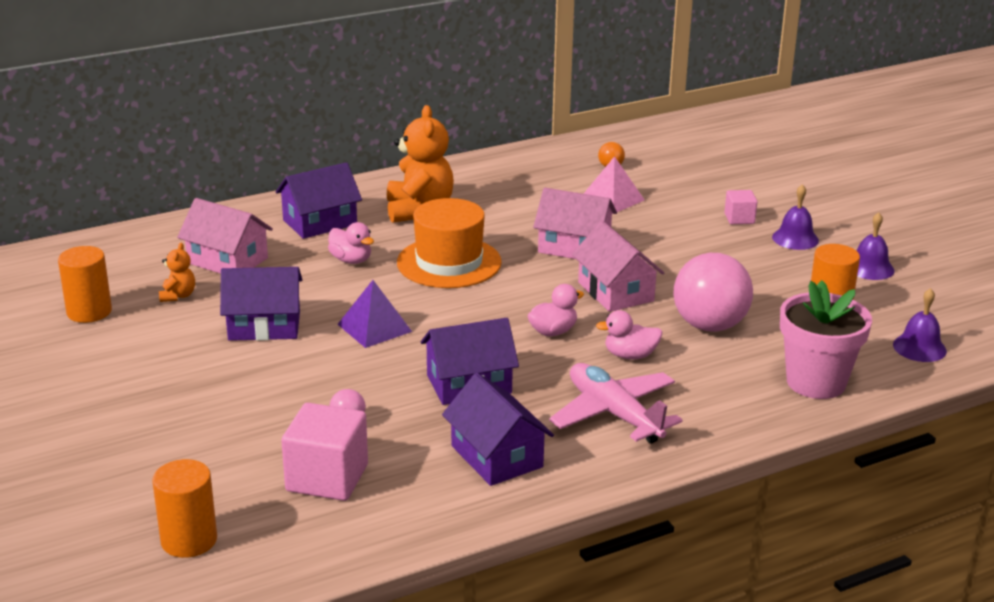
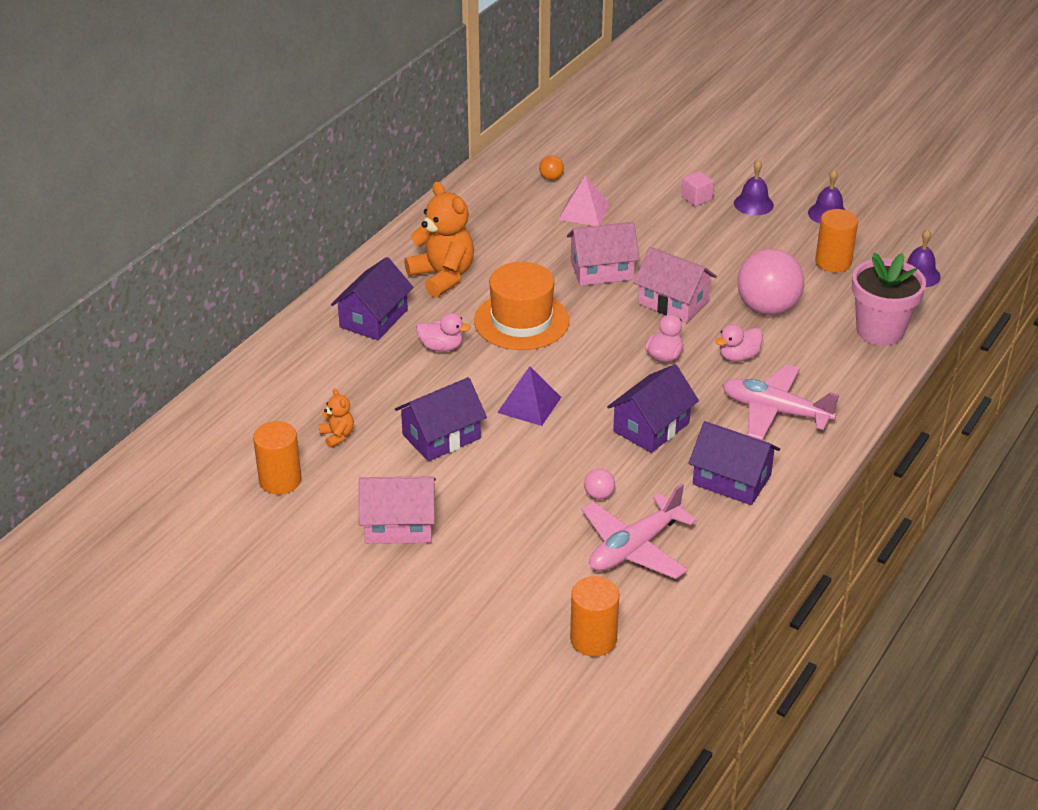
camera: 30 degrees left, 10 degrees up
pink house [177,198,273,274] -> pink house moved to [359,476,436,544]
pink cube [281,403,368,501] -> pink plane [582,483,697,579]

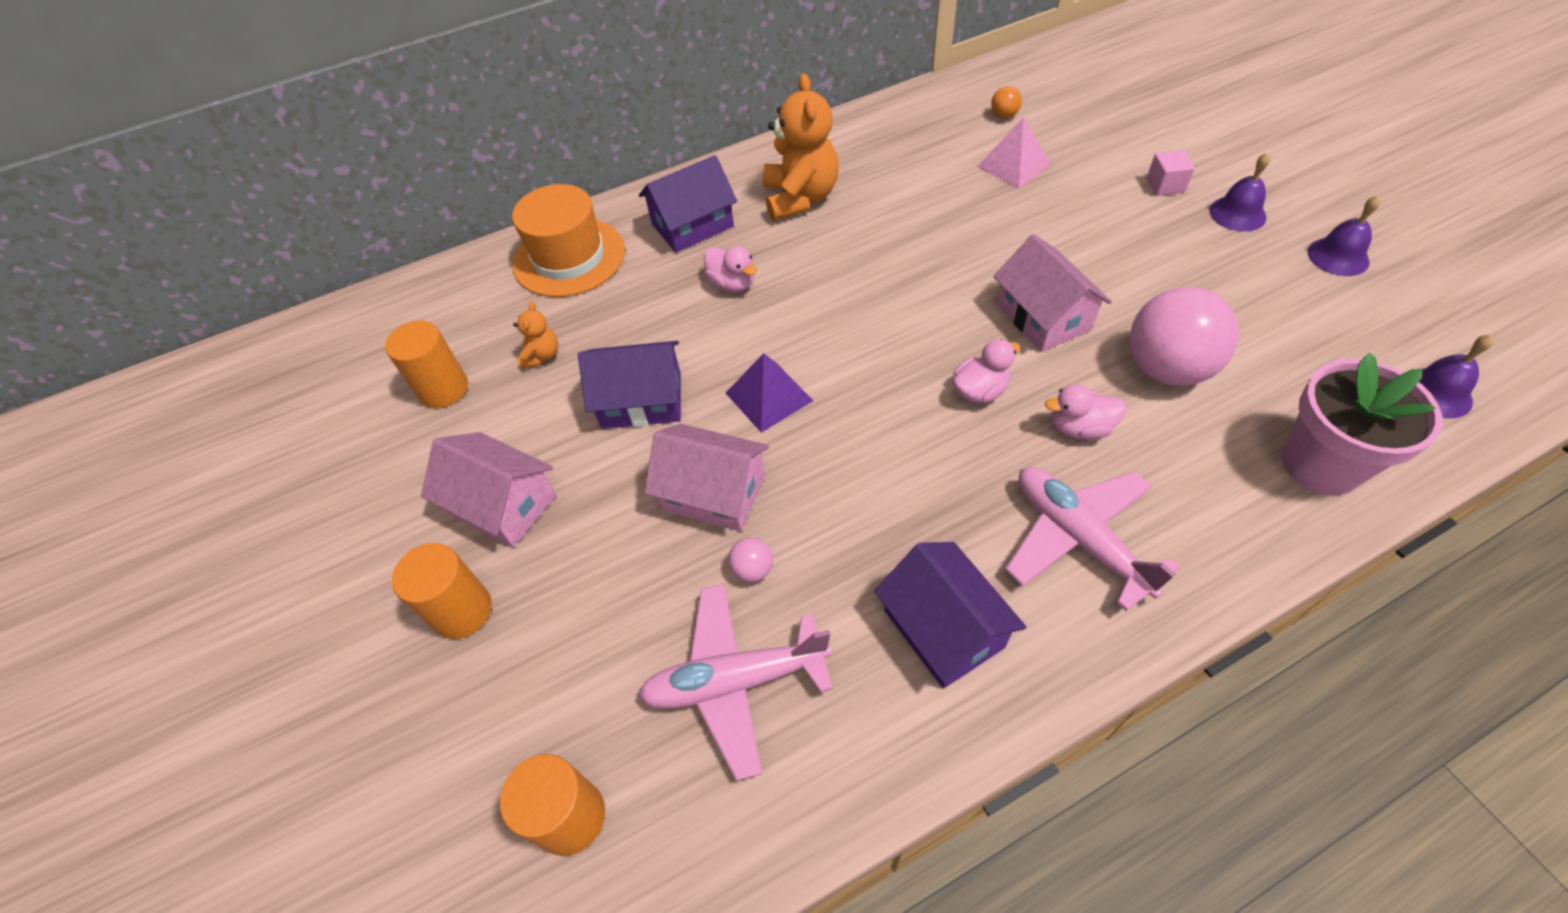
camera: 35 degrees right, 15 degrees up
orange hat [474,262,570,350] -> orange hat moved to [512,184,625,297]
pink house [567,222,640,286] -> pink house moved to [644,424,769,532]
purple house [607,364,699,453] -> none
orange cylinder [815,209,858,272] -> orange cylinder moved to [392,543,492,639]

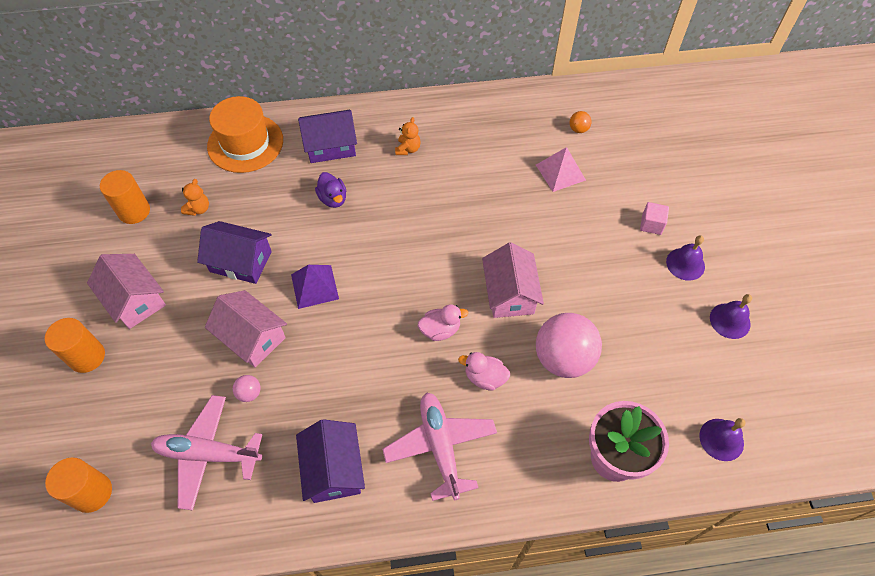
camera: 15 degrees right, 5 degrees up
pink duck [704,246,757,292] -> purple duck [315,172,346,208]
orange teddy bear [763,73,838,221] -> orange teddy bear [395,117,421,155], size x0.47

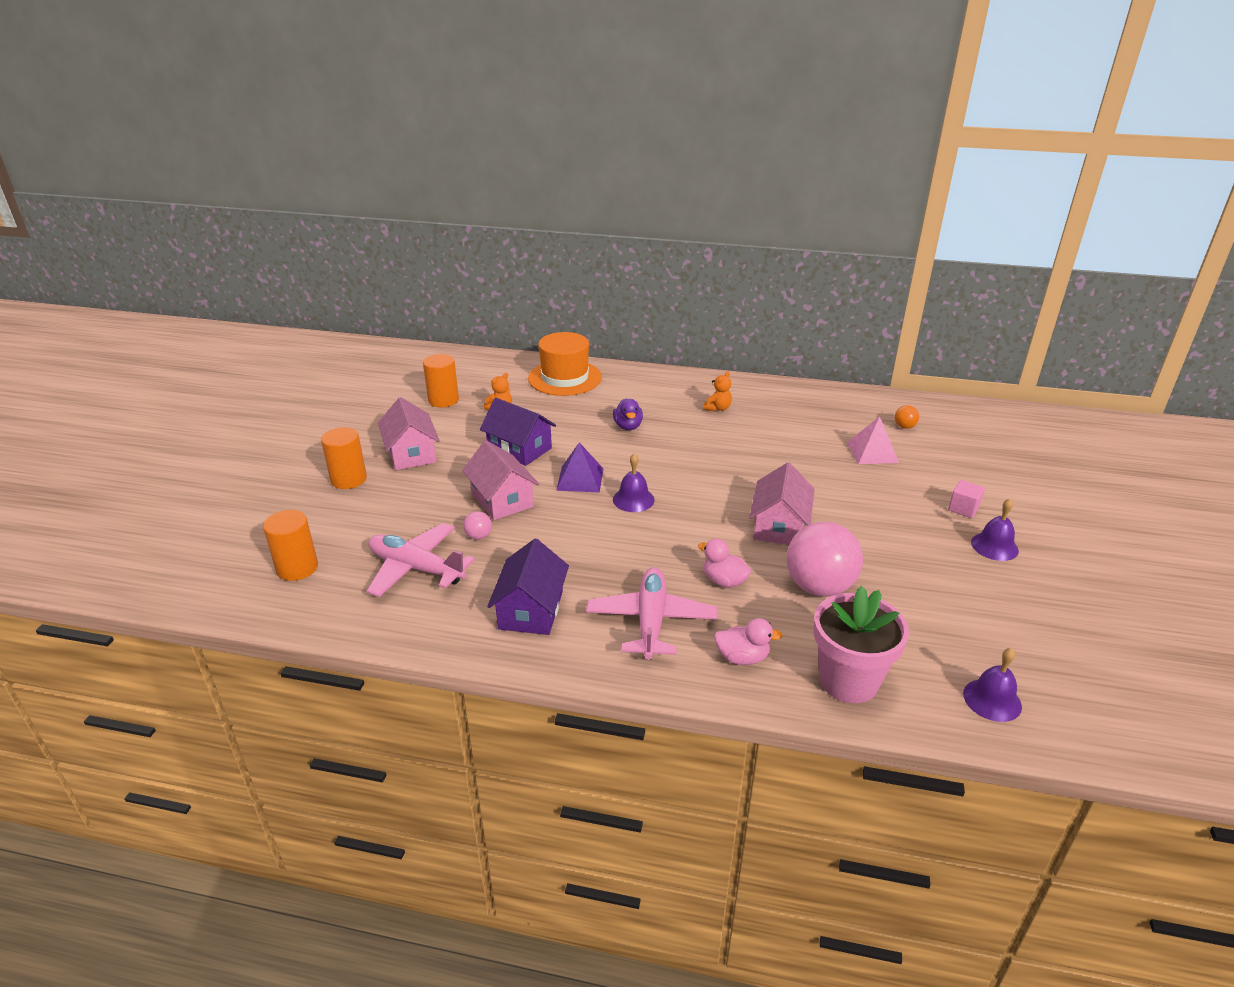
camera: 20 degrees right, 25 degrees down
purple house [298,110,357,163] -> none
pink duck [418,304,468,341] -> pink duck moved to [714,618,783,665]
purple bell [710,294,752,339] -> purple bell moved to [613,453,655,512]

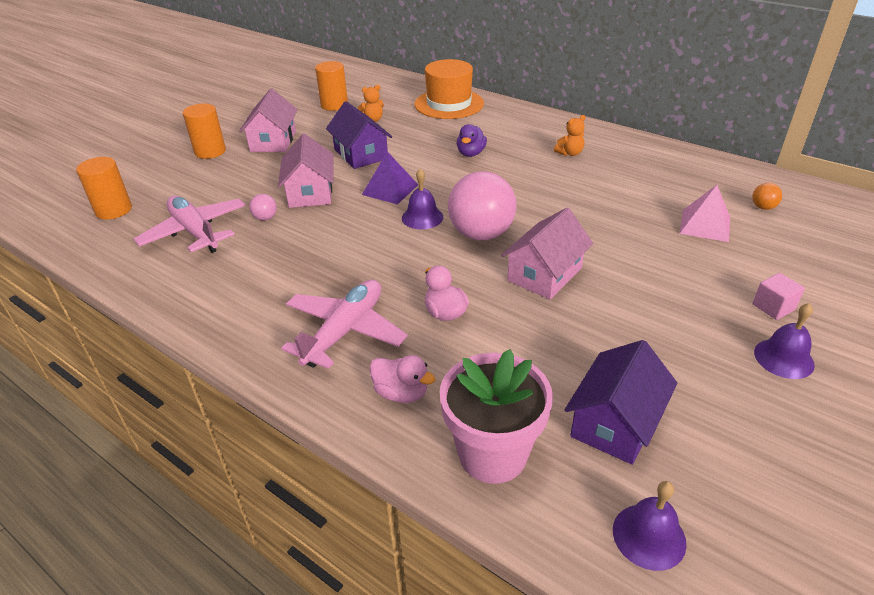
camera: 25 degrees right, 5 degrees up
purple house [487,539,569,635] -> purple house moved to [565,340,677,465]
pink ball [787,522,863,596] -> pink ball moved to [448,171,517,241]

